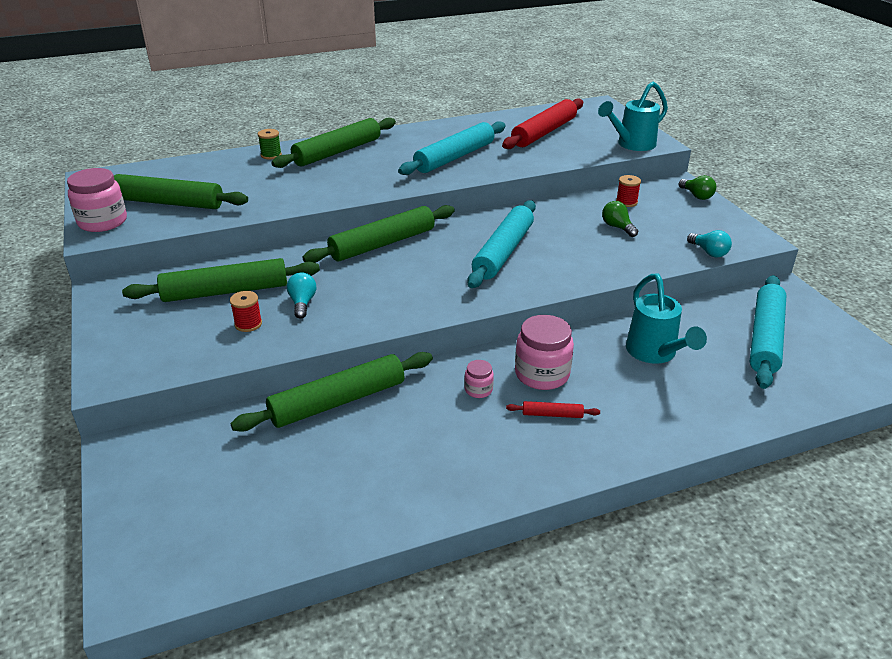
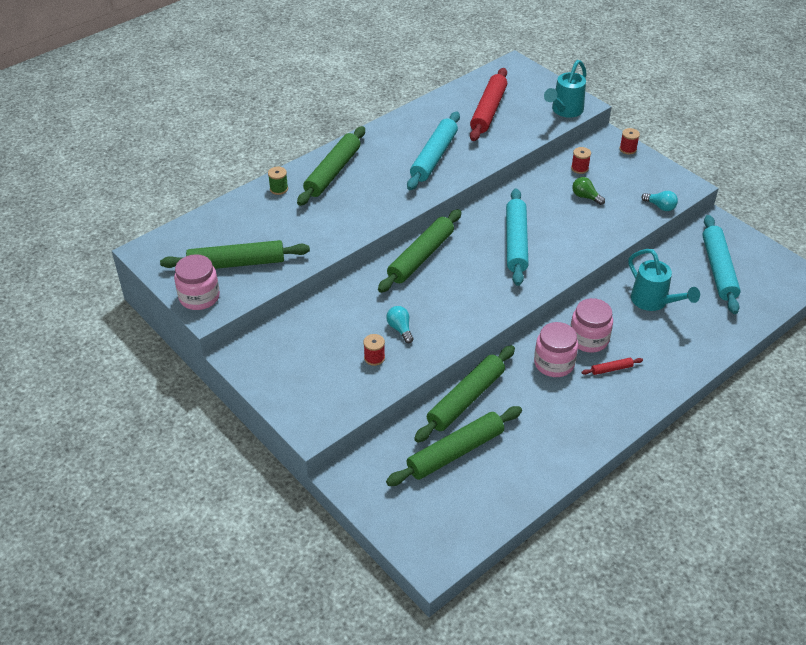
camera: 20 degrees left, 10 degrees up
green rolling pin [122,258,320,302] -> green rolling pin moved to [386,406,522,486]
pink jar [464,360,494,398] -> pink jar [534,322,578,377], size x1.99
green light bulb [679,175,716,200] -> red spool [619,128,640,154]

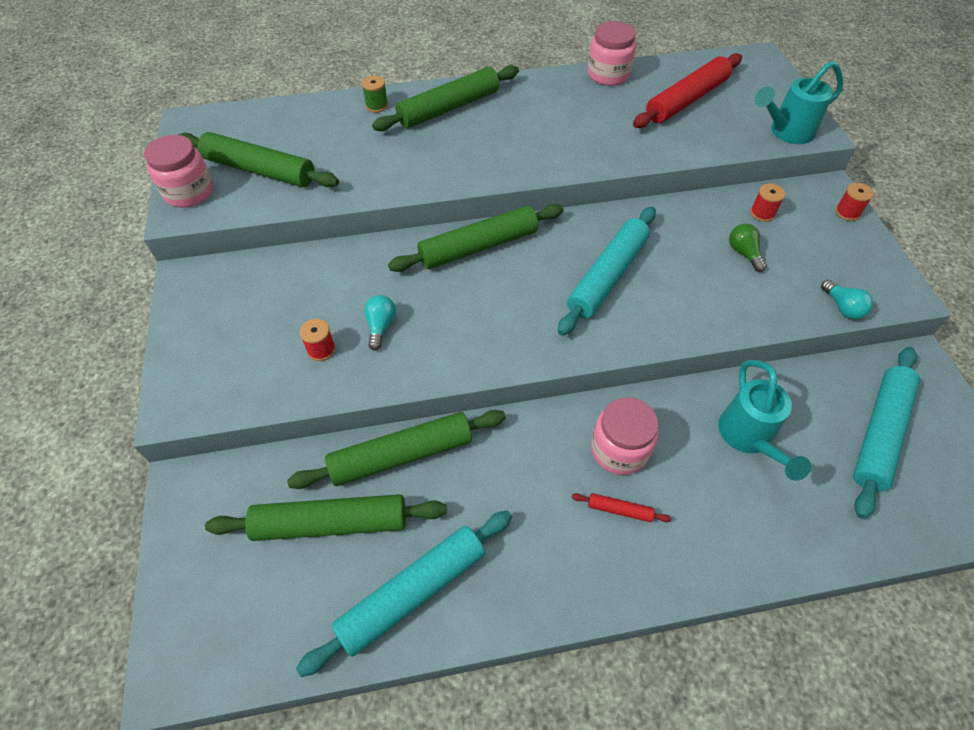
camera: 30 degrees right, 10 degrees up
turquoise rolling pin [407,112,460,190] -> turquoise rolling pin moved to [296,510,512,677]
pink jar [534,322,578,377] -> pink jar moved to [588,21,636,86]

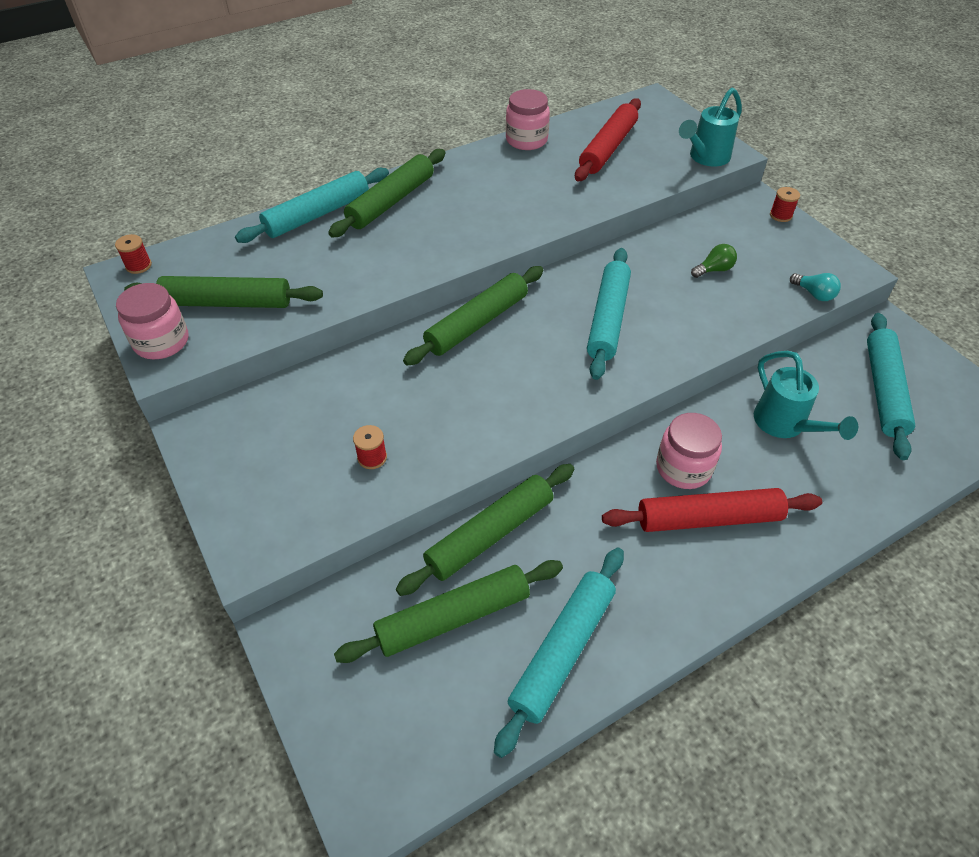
camera: 20 degrees left, 5 degrees down
green spool [362,75,388,113] -> turquoise rolling pin [235,168,389,243]
turquoise light bulb [364,295,396,350] -> none
red rolling pin [572,493,671,522] -> red rolling pin [602,488,822,532], size x2.34
green light bulb [729,224,767,272] -> green light bulb turned 105 degrees clockwise [691,244,737,278]
red spool [750,183,785,222] -> red spool moved to [115,234,152,274]

